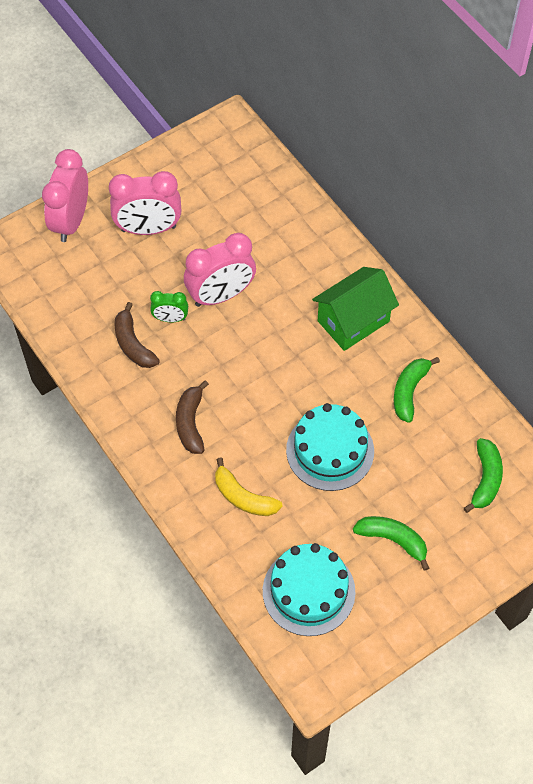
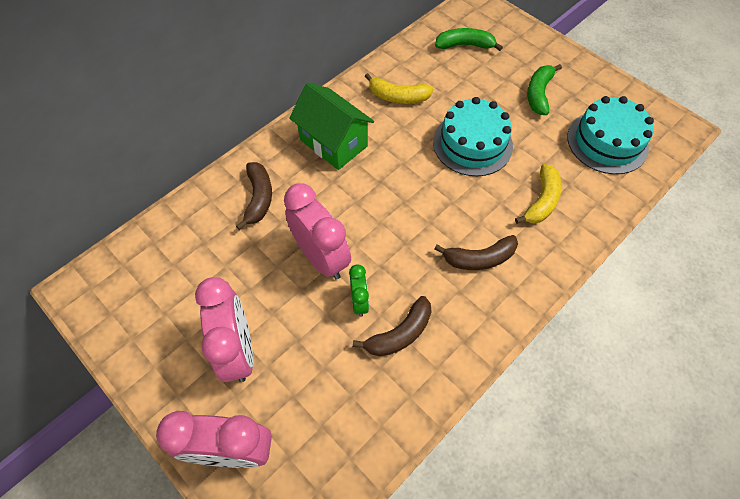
camera: 100 degrees left, 0 degrees up
green banana [394,357,440,423] -> yellow banana [365,73,434,104]
none -> brown banana [236,162,272,230]

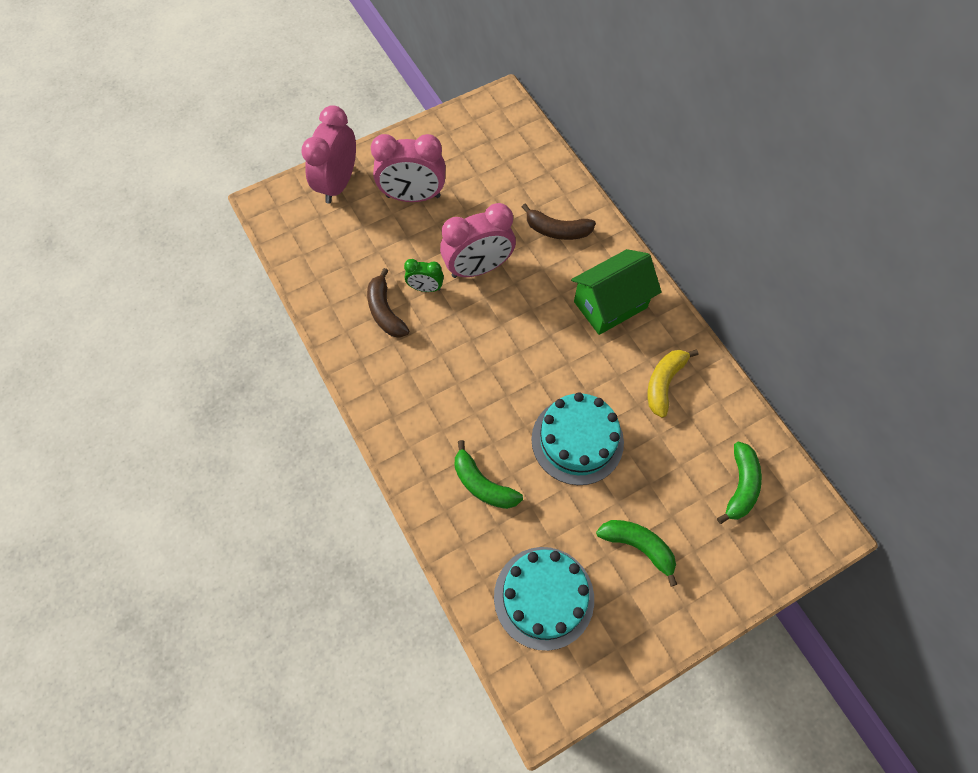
camera: 105 degrees right, 5 degrees up
brown banana [434,235,518,270] -> none
yellow banana [515,164,562,224] -> green banana [454,440,523,509]

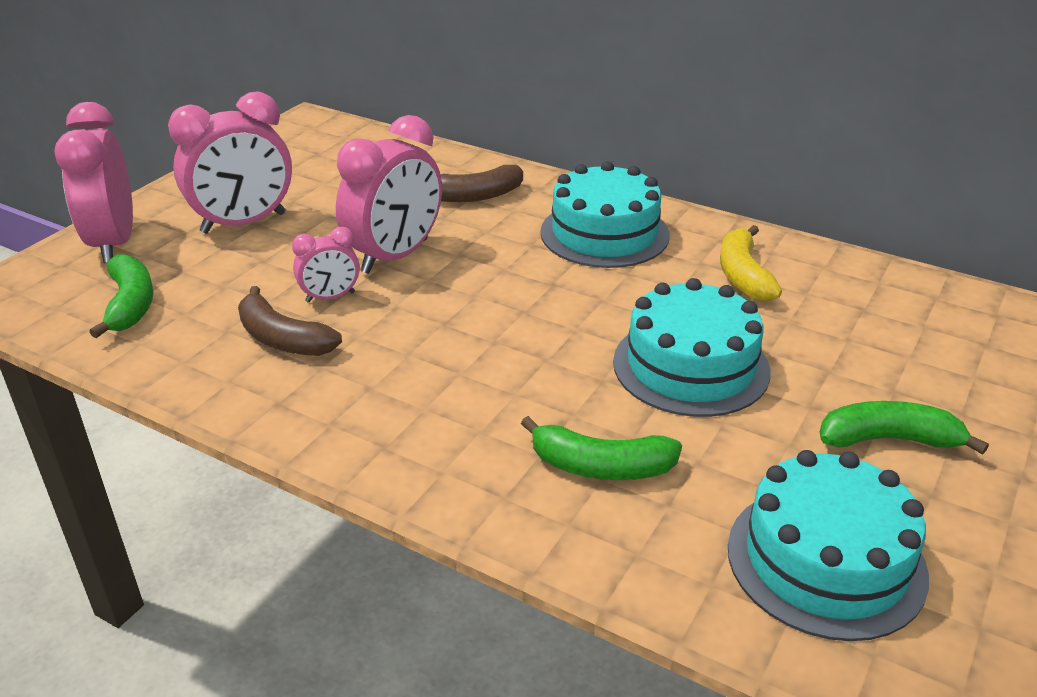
camera: 30 degrees left, 30 degrees down
green clock [404,259,444,292] -> pink clock [292,227,360,303]
green house [571,249,661,335] -> turquoise cake [540,161,670,268]
green banana [717,441,762,524] -> green banana moved to [89,254,153,338]

